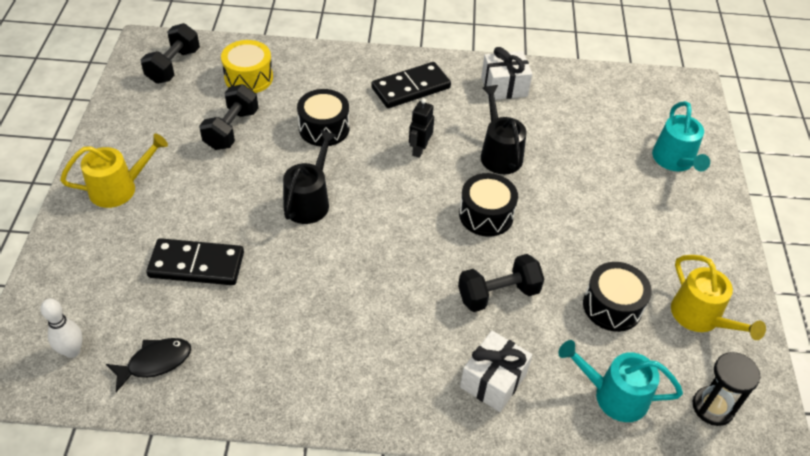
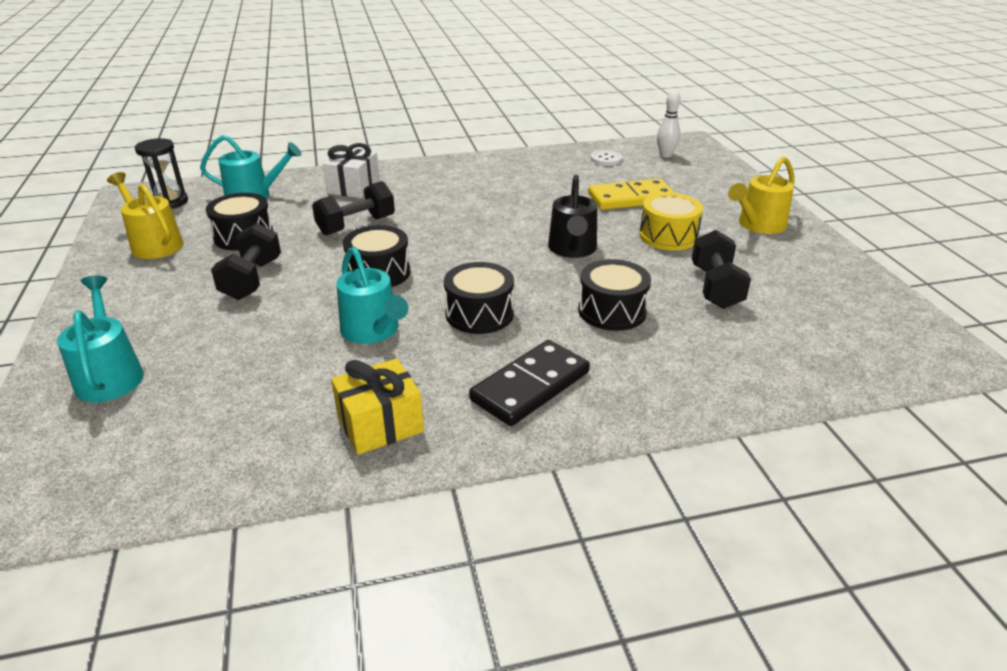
camera: 165 degrees right, 15 degrees down
black fish [106,338,191,392] -> white button [591,150,622,166]
black dumbbell [141,23,200,84] -> black dumbbell moved to [211,223,281,300]
black domino [146,238,244,285] -> yellow domino [588,179,675,210]
yellow drum [221,40,273,93] -> yellow drum moved to [639,193,703,251]
black robot [409,98,434,158] -> black drum [444,262,514,334]
white gift [481,47,532,100] -> yellow gift [331,358,424,455]
black watering can [481,85,526,174] -> turquoise watering can [336,247,408,344]

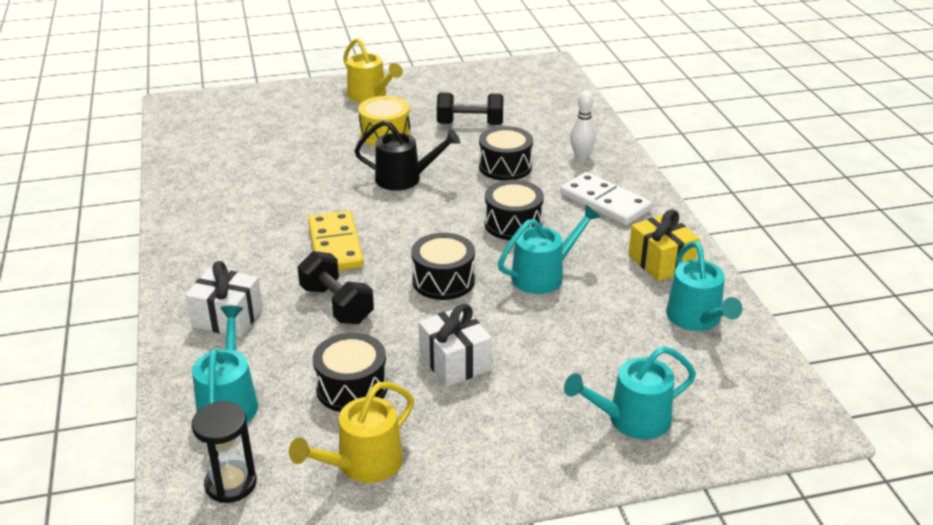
camera: 90 degrees left, 0 degrees up
black dumbbell [211,223,281,300] -> white gift [419,304,492,387]
black domino [469,340,590,426] -> white domino [560,172,652,225]
yellow domino [588,179,675,210] -> yellow domino moved to [308,211,364,271]
white button [591,150,622,166] -> none
white bowling pin [657,91,681,157] -> white bowling pin moved to [570,91,596,160]
none -> turquoise watering can [666,241,743,331]

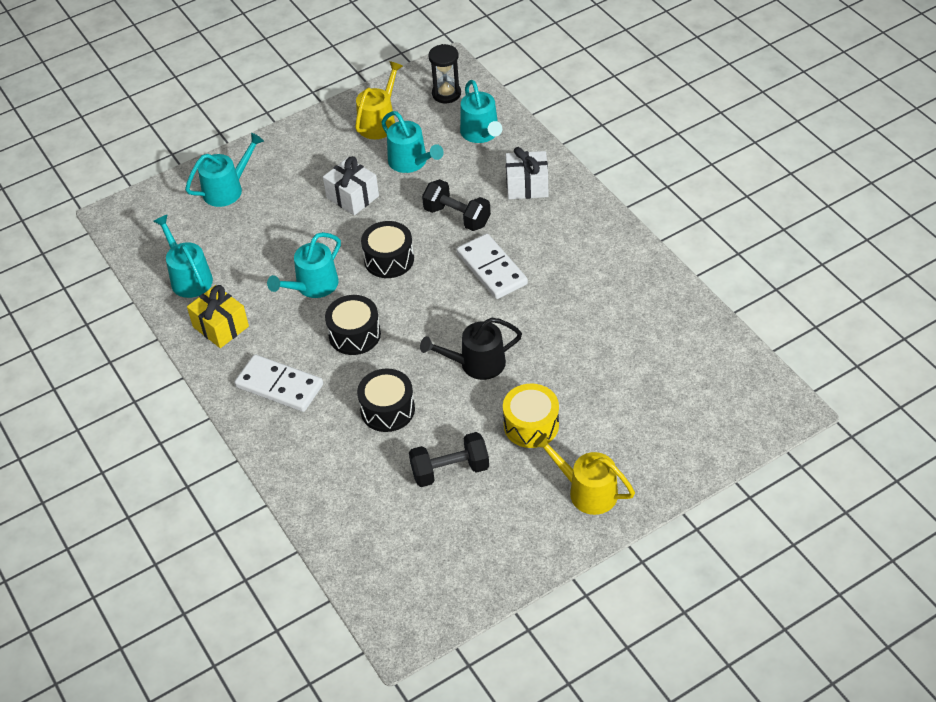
camera: 165 degrees right, 15 degrees up
yellow domino [308,211,364,271] -> white domino [457,234,528,299]
black drum [313,333,387,412] -> turquoise watering can [381,111,444,173]
white bowling pin [570,91,596,160] -> none

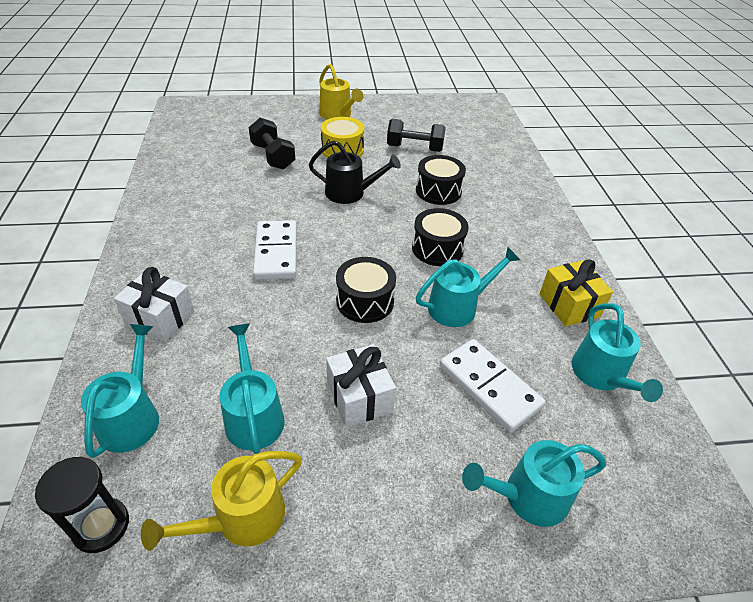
camera: 160 degrees left, 5 degrees down
white domino [235,354,323,412] -> white domino moved to [440,339,545,432]
black dumbbell [422,179,491,231] -> black dumbbell moved to [249,118,295,170]

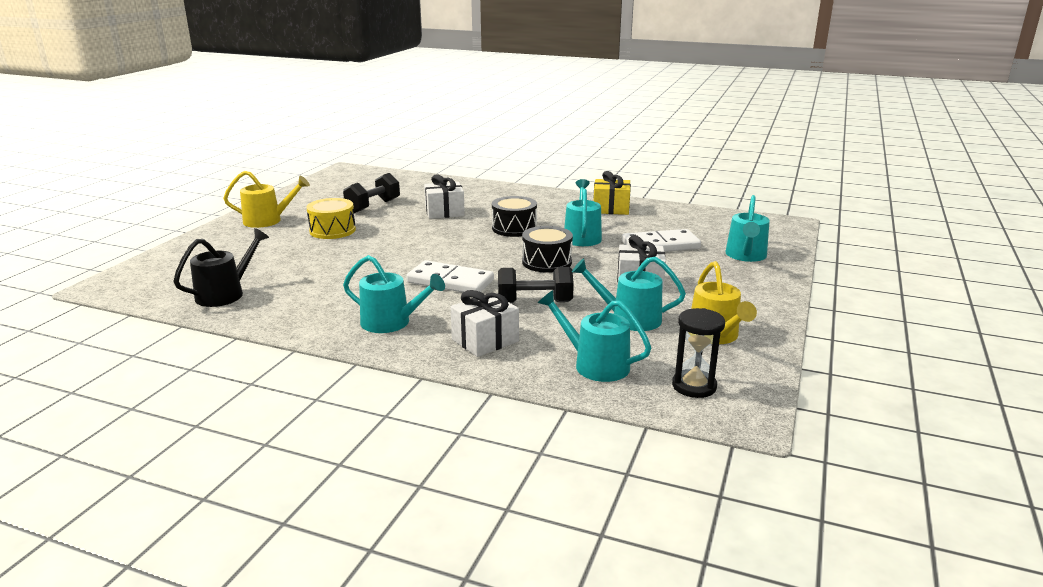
camera: 60 degrees left, 20 degrees down
black dumbbell [249,118,295,170] -> black dumbbell moved to [498,267,574,303]
black watering can [309,141,401,204] -> black watering can moved to [173,228,269,307]
black drum [416,155,466,205] -> white gift [424,174,465,219]
turquoise watering can [572,303,663,402] -> turquoise watering can moved to [343,255,445,333]

